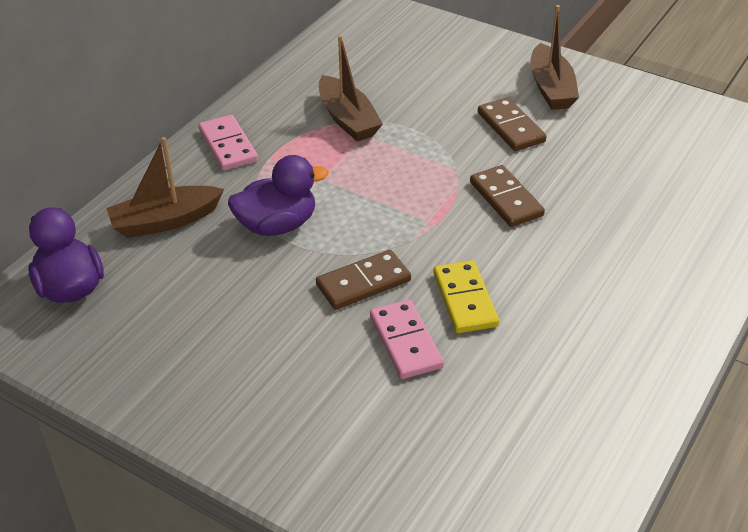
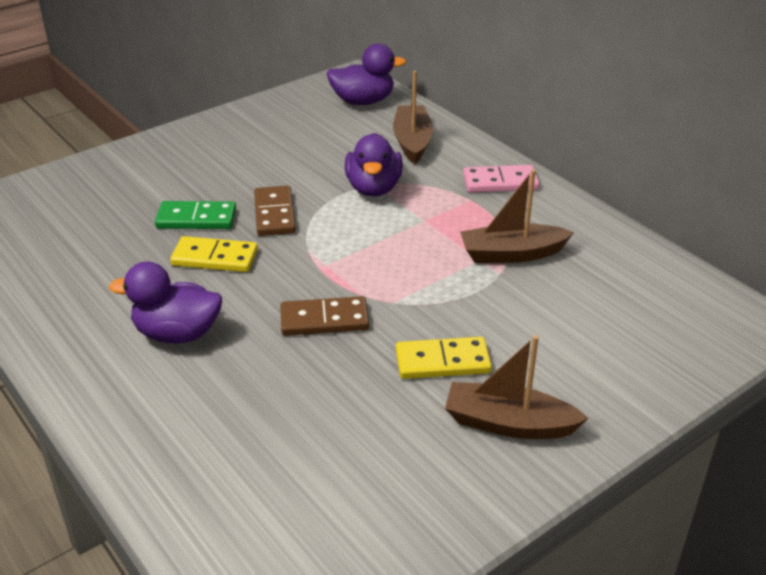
camera: 110 degrees right, 5 degrees down
pink domino [370,299,444,379] -> green domino [155,201,236,229]
brown domino [478,97,546,151] -> yellow domino [396,337,492,379]
none -> purple duck [109,262,222,343]

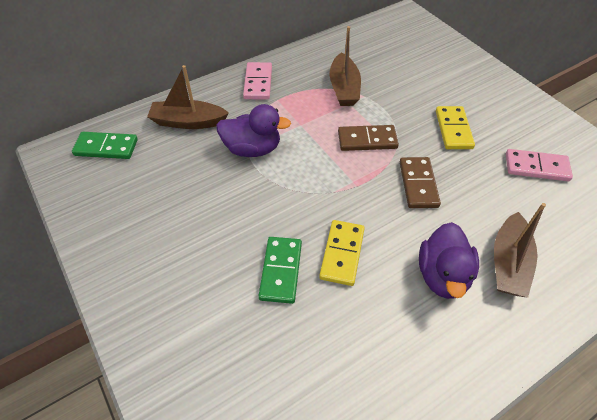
camera: 85 degrees left, 15 degrees up
brown domino [254,185,296,236] -> brown domino moved to [338,125,399,151]
purple duck [327,43,406,105] -> green domino [72,132,138,159]
brown boat [445,335,589,439] -> brown boat moved to [494,203,546,298]
none -> pink domino [506,149,573,181]

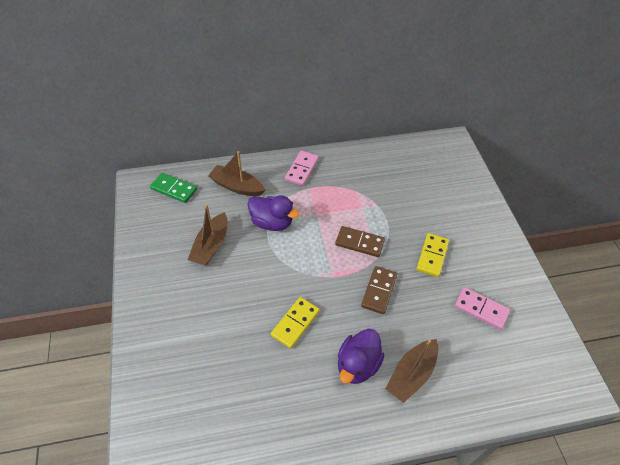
camera: 20 degrees right, 0 degrees up
green domino [259,237,302,304] -> none
brown boat [329,26,361,106] -> brown boat moved to [188,204,227,266]

